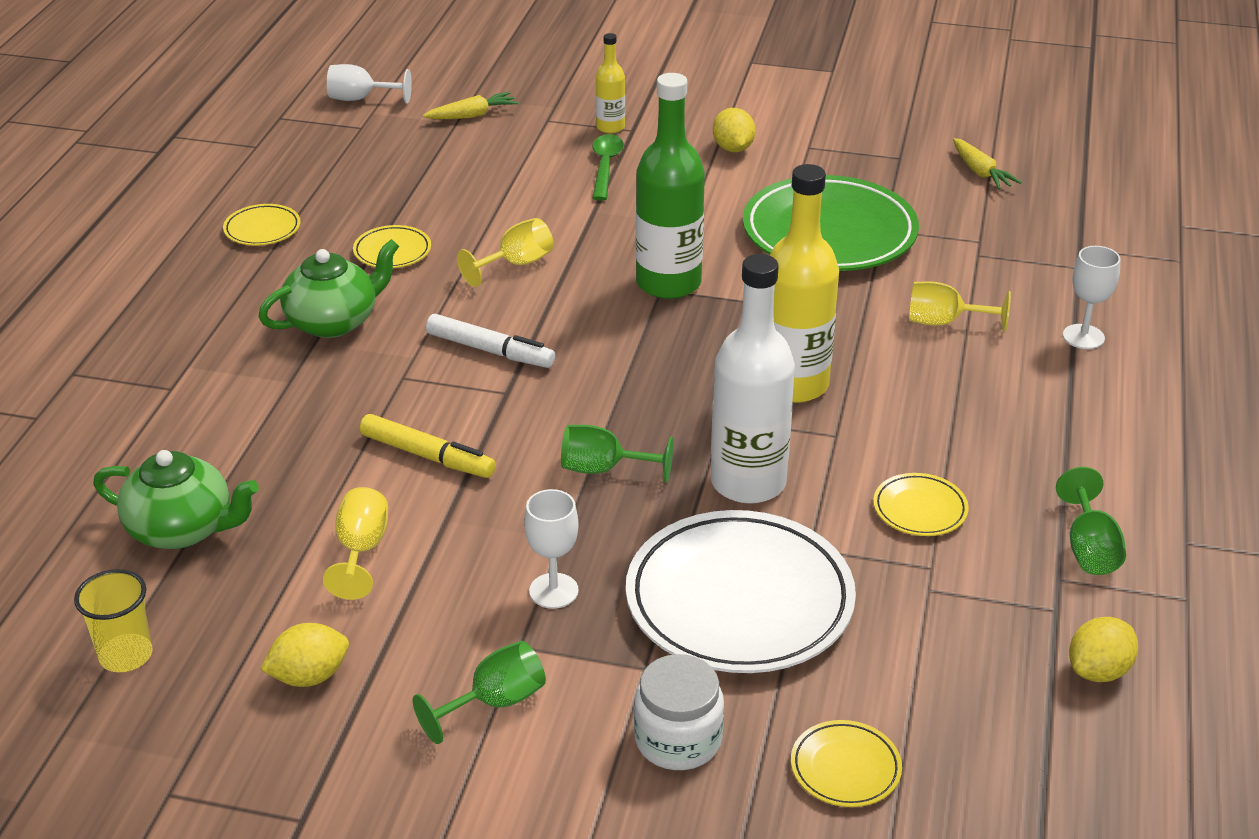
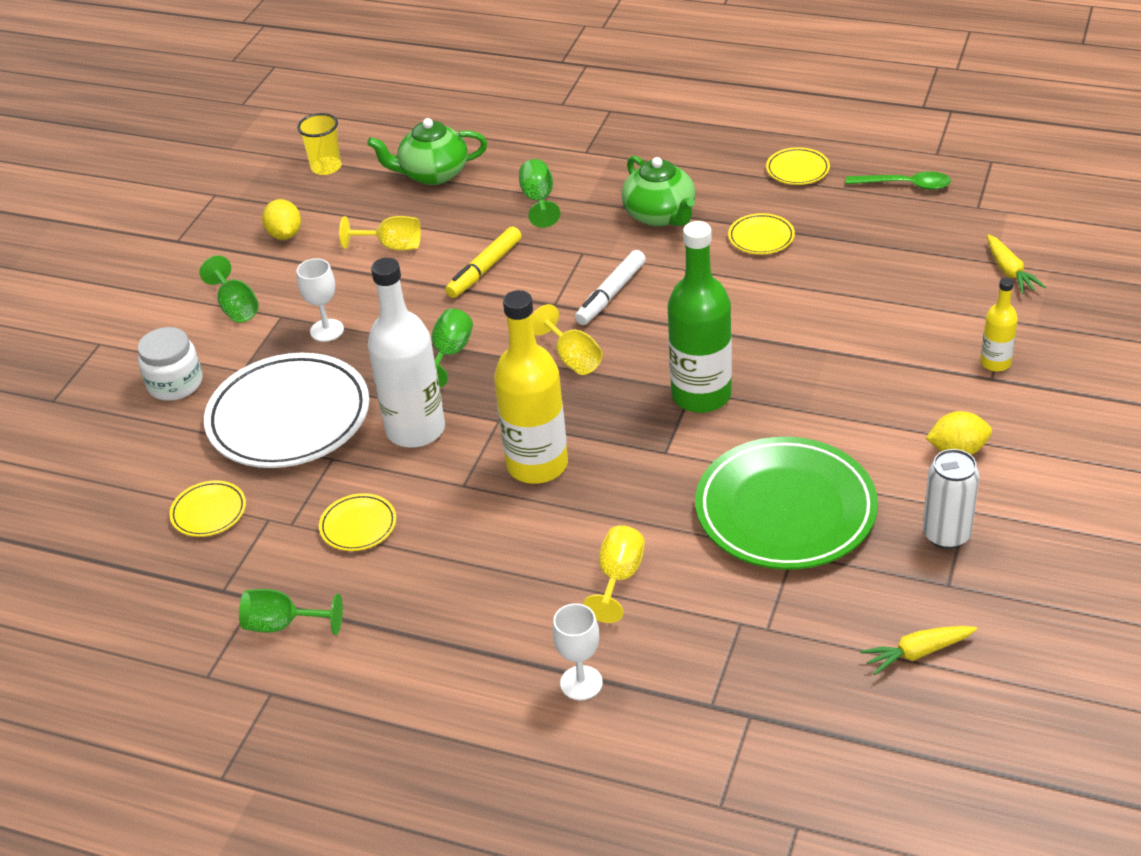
camera: 100 degrees right, 5 degrees up
green teapot [93,450,259,549] -> green teapot turned 60 degrees clockwise [367,118,487,185]
white goblet [327,64,412,104] -> none
yellow goblet [457,218,553,287] -> yellow goblet moved to [532,304,603,375]
green spoon [593,134,624,201] -> green spoon moved to [846,171,951,190]
yellow plate [791,720,902,807] -> yellow plate moved to [169,480,246,537]
yellow lemon [1069,617,1138,682] -> none
none -> green goblet [519,159,560,228]
none -> white can [923,449,979,549]

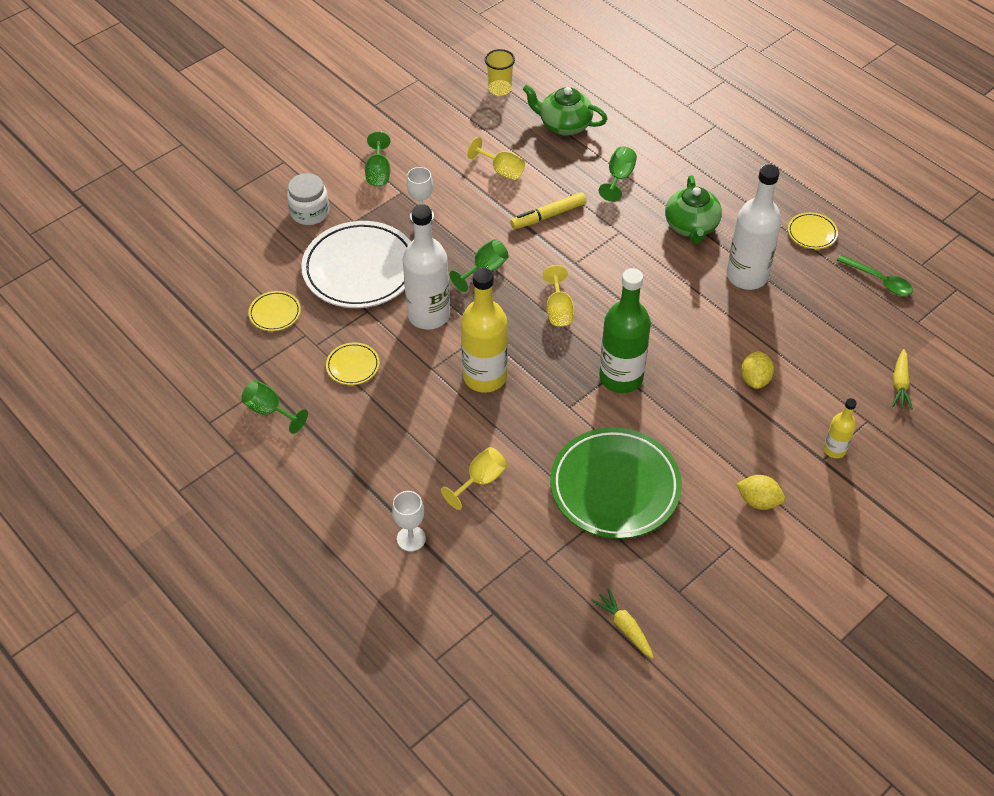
camera: 25 degrees right, 10 degrees up
yellow lemon [262,199,301,240] -> yellow lemon moved to [741,351,774,389]
white marker [575,250,646,325] -> none
yellow plate [728,213,795,254] -> white bottle [727,164,781,290]
yellow carrot [860,626,977,675] -> yellow carrot turned 45 degrees clockwise [591,589,654,659]
white can [923,449,979,549] -> none

